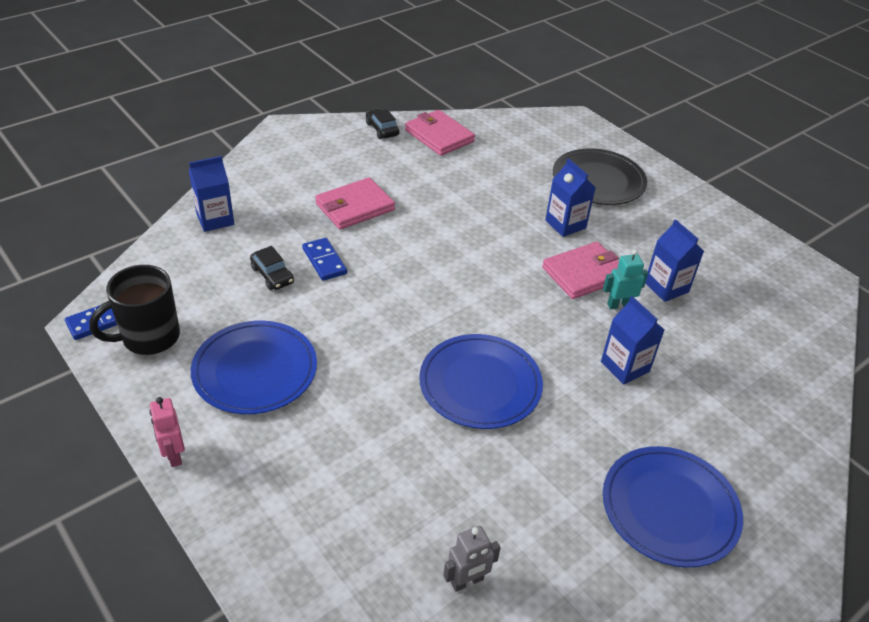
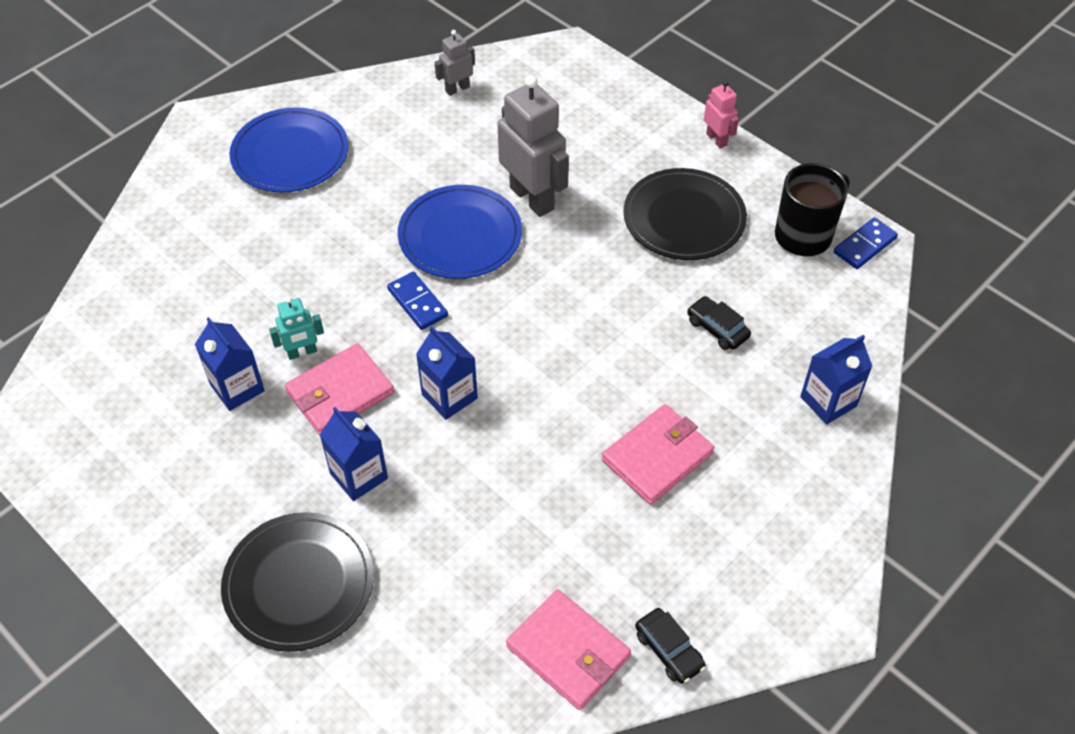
camera: 175 degrees right, 10 degrees up
blue plate [191,321,317,414] -> black plate [623,168,747,260]
blue domino [302,238,347,281] -> blue domino moved to [387,271,448,330]
blue carton [601,296,664,385] -> blue carton moved to [416,326,478,420]
none -> grey robot [498,75,569,217]

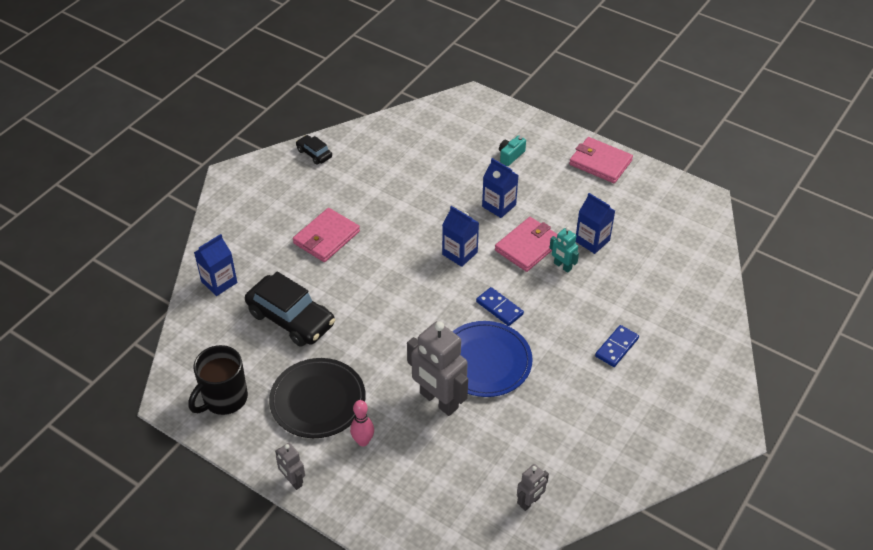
camera: 170 degrees right, 5 degrees down
black plate [221,512,374,652] -> turquoise camera [499,135,526,166]
blue plate [229,107,349,193] -> none
turquoise robot [269,297,324,360] -> turquoise robot turned 105 degrees counterclockwise [550,227,579,273]
pink wallet [506,589,631,710] -> pink wallet moved to [569,137,633,183]
black car [687,296,751,350] -> black car [245,271,335,347], size x2.05
pink robot [704,81,739,149] -> grey robot [275,443,305,490]
blue domino [834,217,898,269] -> blue domino moved to [595,325,639,367]
none -> pink bowling pin [350,400,374,446]

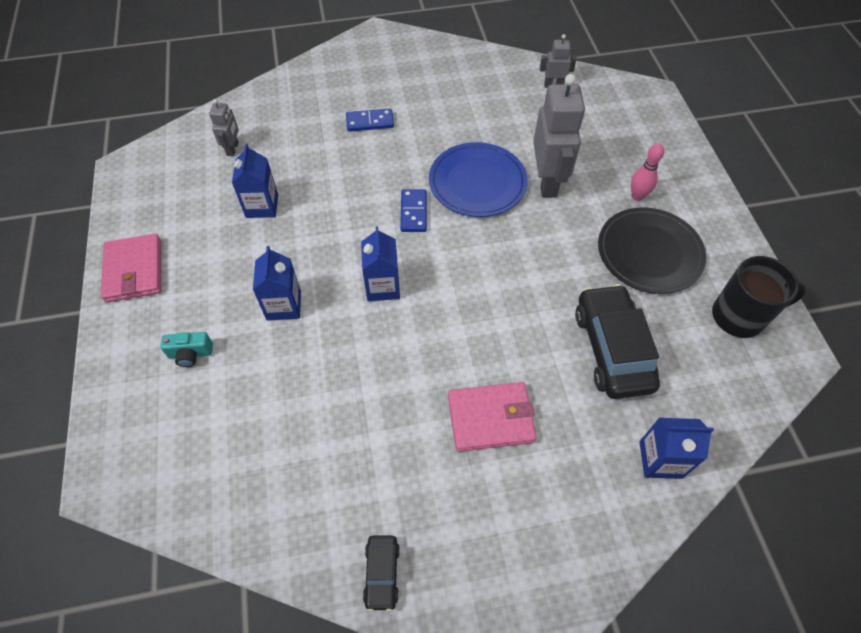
camera: 135 degrees left, 10 degrees up
grey robot [275,443,305,490] -> grey robot moved to [209,99,239,156]
pink wallet [495,217,557,272] -> none
turquoise robot [550,227,579,273] -> none

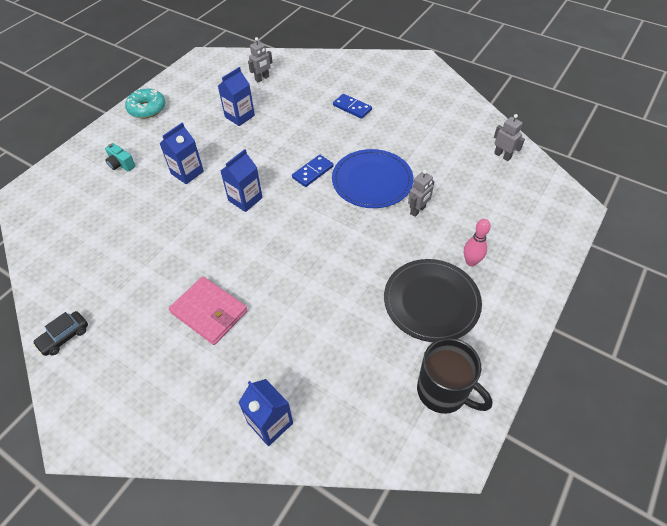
camera: 45 degrees right, 5 degrees down
pink wallet [101,234,161,303] -> turquoise donut [125,89,165,118]
grey robot [533,74,585,198] -> grey robot [408,170,434,217], size x0.50
black car [575,284,660,399] -> none

